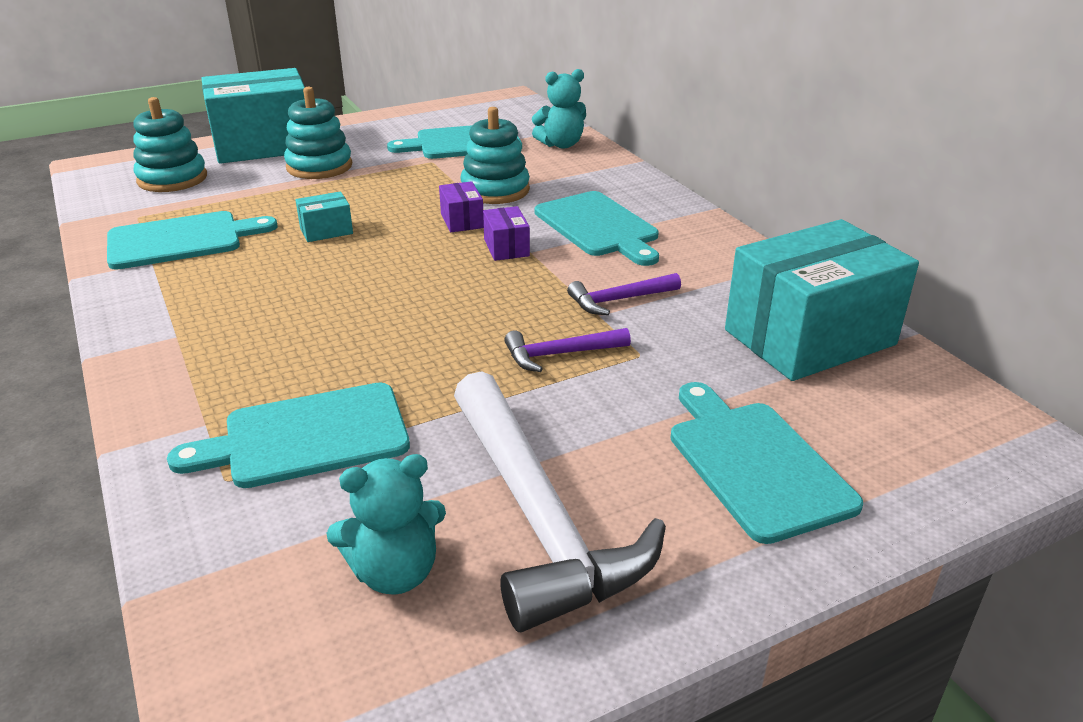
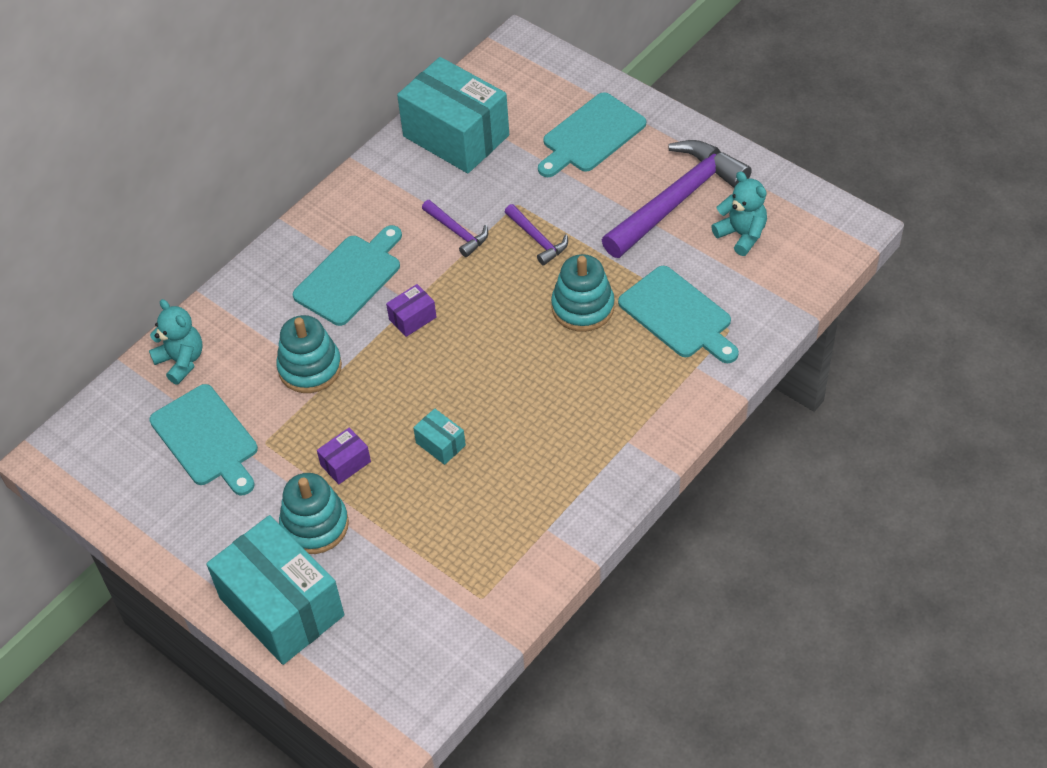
camera: 110 degrees left, 20 degrees up
turquoise cutting board [107,211,278,270] -> none
turquoise stacking toy [133,97,207,192] -> turquoise stacking toy moved to [551,254,614,332]
purple box [439,181,484,232] -> purple box moved to [317,428,371,484]
white hammer [454,371,666,632] -> purple hammer [602,140,752,258]

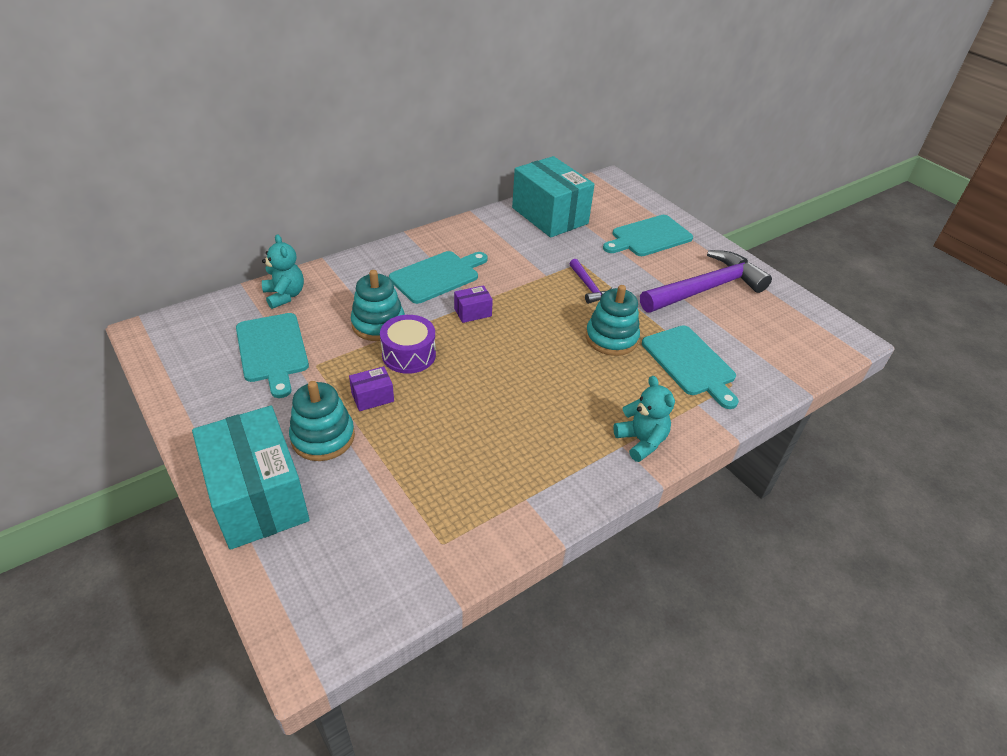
camera: 10 degrees right, 10 degrees down
turquoise box [413,408,466,465] -> none
purple hammer [422,200,488,257] -> none
turquoise teddy bear [711,171,767,256] -> turquoise teddy bear moved to [613,376,675,462]
none -> purple drum [380,315,436,374]

